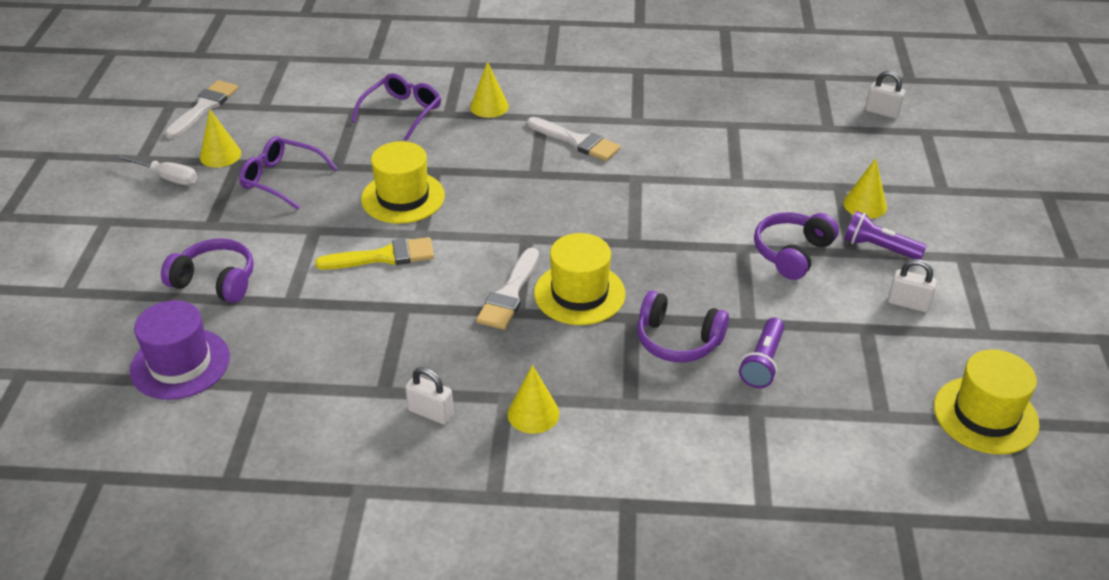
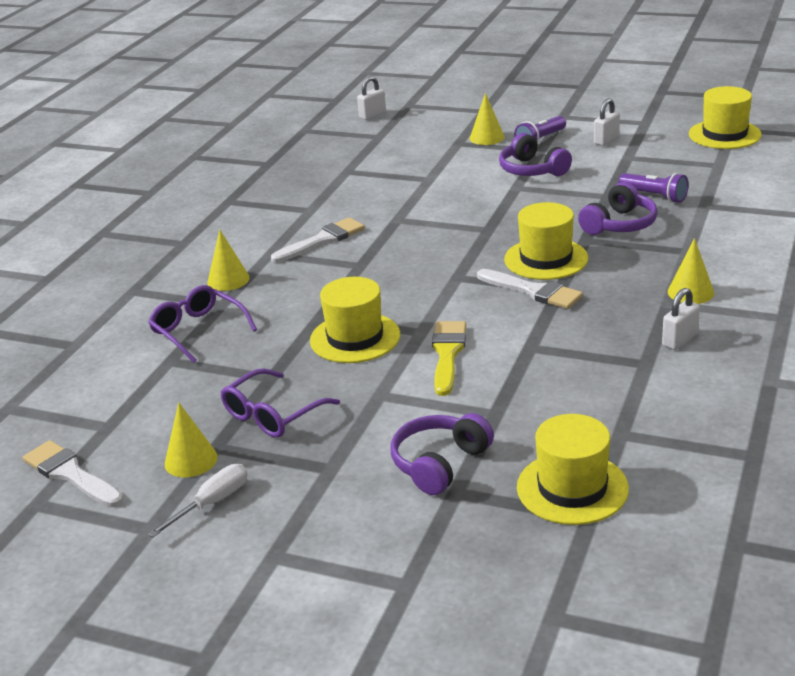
camera: 70 degrees left, 10 degrees down
purple hat [130,300,230,400] -> yellow hat [517,414,629,525]

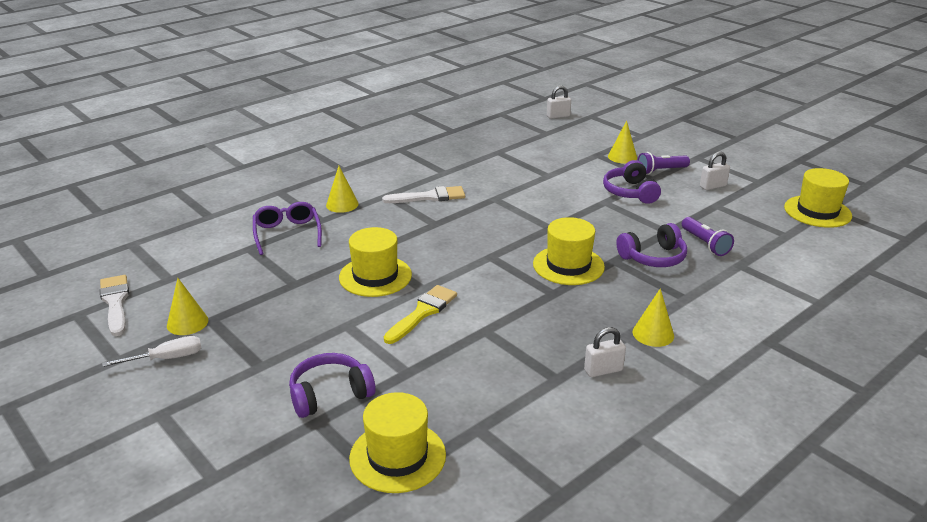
camera: 25 degrees right, 0 degrees up
purple glasses [221,368,340,438] -> none
white brush [477,269,583,309] -> none

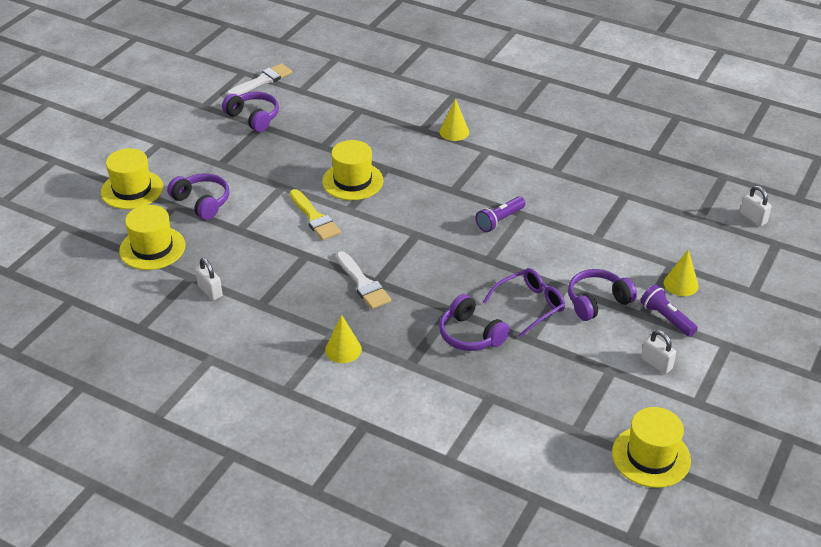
camera: 70 degrees right, 10 degrees up
white screwdriver [102,336,201,367] -> none
yellow cone [167,278,208,335] -> purple headphones [222,92,279,132]
purple glasses [253,202,322,255] -> purple glasses moved to [483,268,565,337]
white brush [382,186,465,203] -> white brush moved to [336,251,391,309]
yellow brush [384,285,457,344] -> yellow brush turned 45 degrees clockwise [290,189,341,240]
yellow hat [533,217,605,285] -> yellow hat moved to [101,148,163,209]
white padlock [584,327,626,377] -> white padlock moved to [195,258,223,300]
purple flashlight [682,217,734,256] -> purple flashlight moved to [476,197,526,232]

